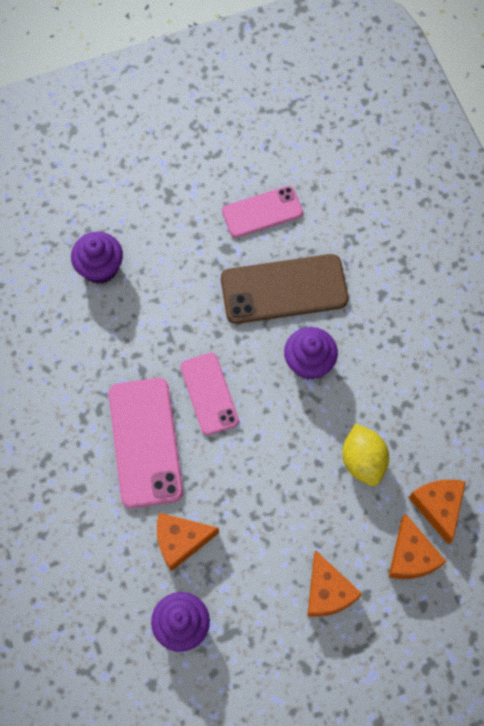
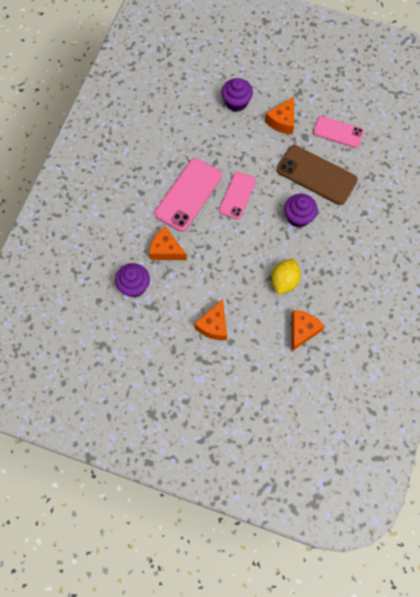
camera: 40 degrees right, 0 degrees up
orange cheese [388,513,447,579] -> orange cheese moved to [265,97,294,134]

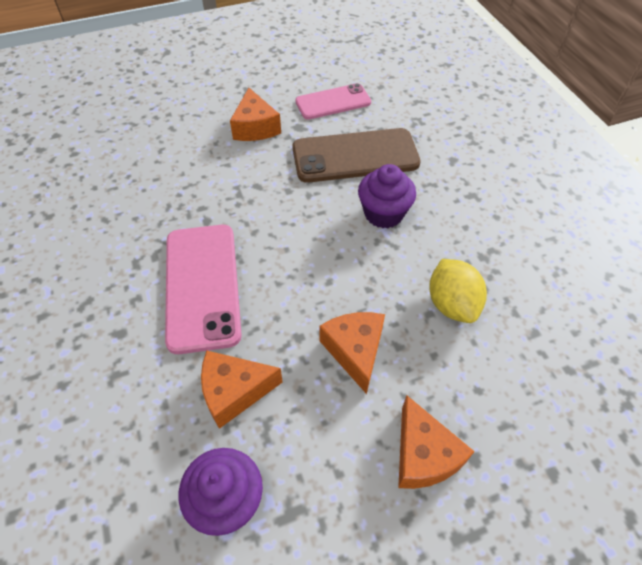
camera: 40 degrees left, 15 degrees down
pink phone [219,172,256,220] -> none
purple cupcake [222,78,253,112] -> none
orange cheese [292,310,325,351] -> orange cheese moved to [320,312,385,394]

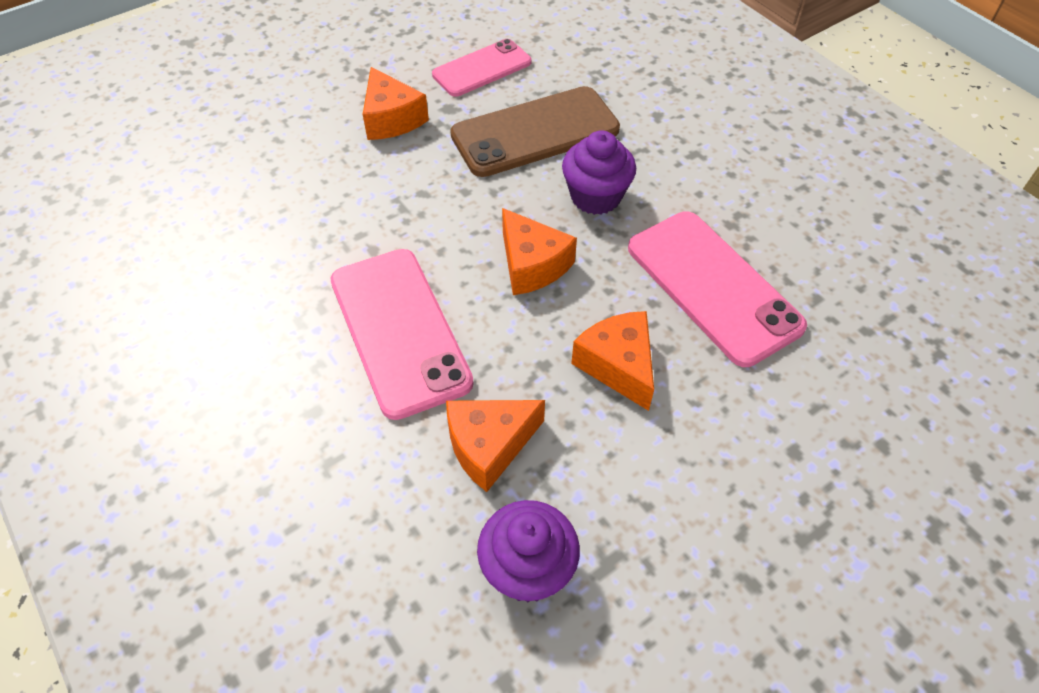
camera: 15 degrees left, 0 degrees up
orange cheese [398,395,475,489] -> orange cheese moved to [502,208,577,295]
yellow lemon [429,259,487,323] -> pink phone [628,212,807,367]

